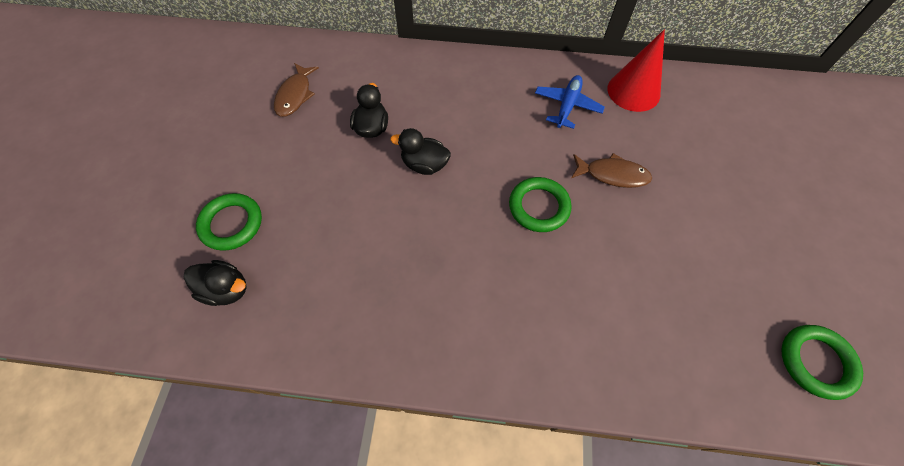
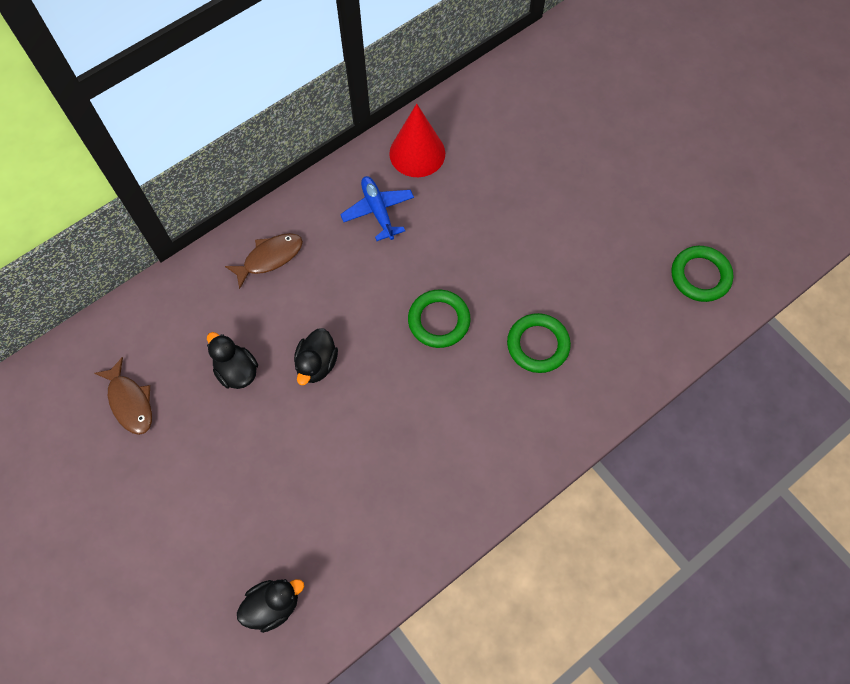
camera: 45 degrees left, 5 degrees up
green ring [196,193,262,251] -> green ring moved to [507,313,571,373]
black duck [390,128,451,175] -> black duck turned 45 degrees counterclockwise [294,328,338,385]
brown fish [571,153,652,188] -> brown fish moved to [225,233,303,289]

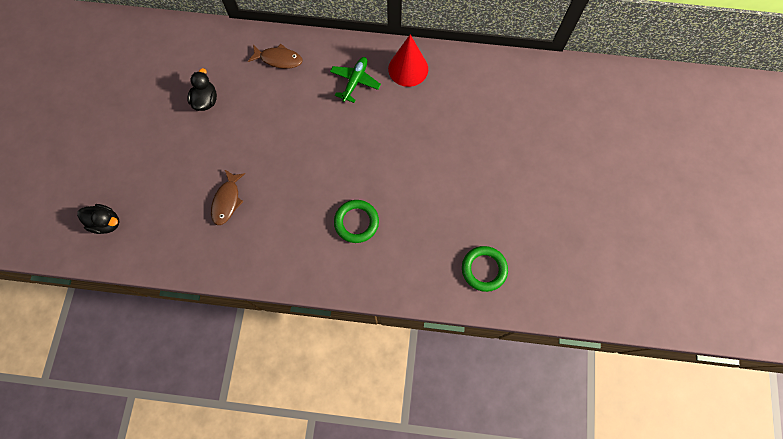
camera: 45 degrees right, 5 degrees up
brown fish [94,357,152,435] -> brown fish moved to [211,170,245,225]
black duck [294,328,338,385] -> none
blue plane [340,176,414,241] -> green plane [330,57,381,103]
green ring [408,290,471,348] -> none

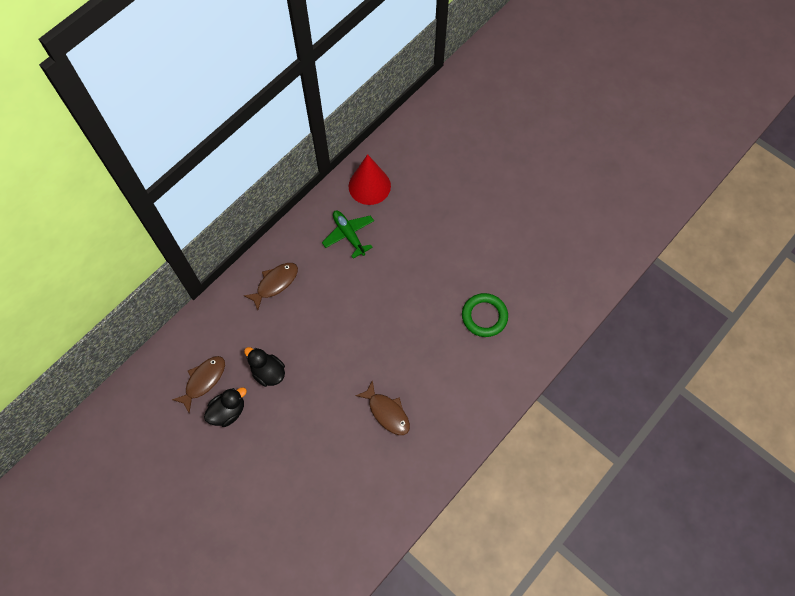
camera: 55 degrees left, 5 degrees down
black duck [77,204,119,234] -> black duck moved to [204,387,247,427]
green ring [462,246,508,292] -> none
none -> brown fish [172,356,225,414]

